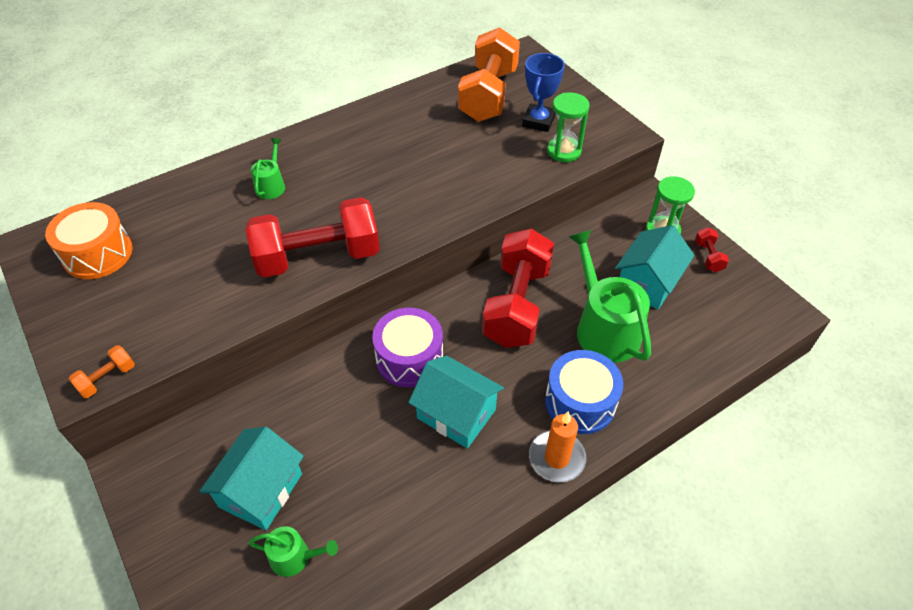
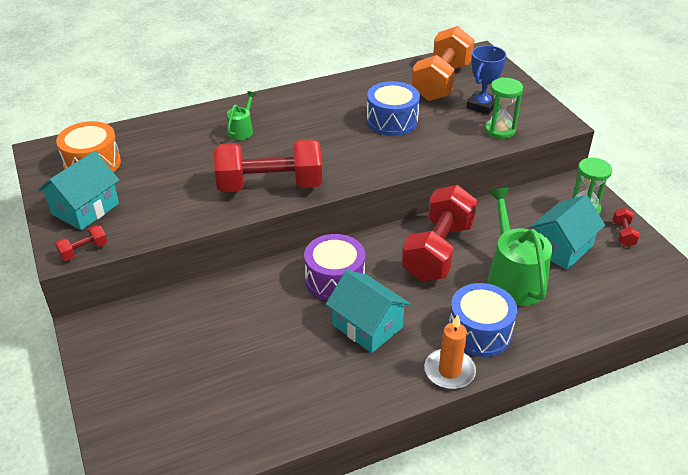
camera: 10 degrees right, 10 degrees down
orange dumbbell [69,346,134,398] -> red dumbbell [55,225,107,261]
turquoise house [199,427,304,530] -> turquoise house moved to [38,151,120,230]
green watering can [248,526,338,577] -> none
none -> blue drum [367,81,420,136]

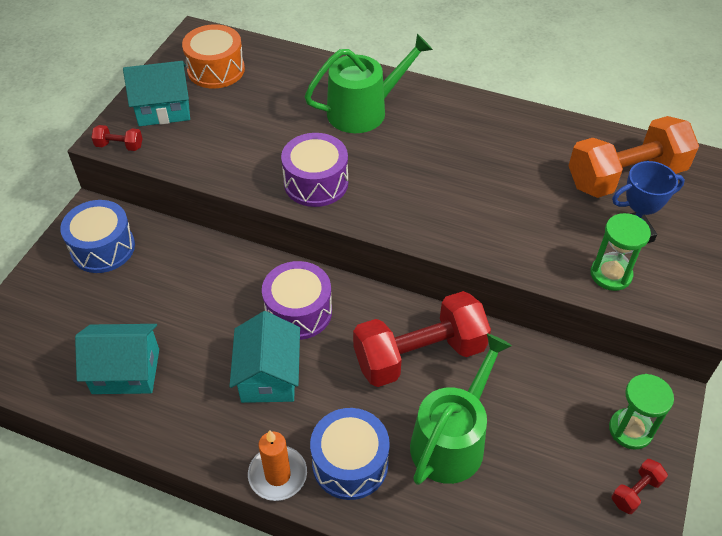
camera: 45 degrees right, 10 degrees up
red dumbbell [214,139,322,192] -> purple drum [281,133,348,207]
green watering can [227,91,256,140] -> green watering can [304,34,433,133], size x2.01
blue drum [367,81,420,136] -> blue drum moved to [60,200,135,273]
turquoise house [530,195,605,270] -> turquoise house moved to [75,324,159,394]

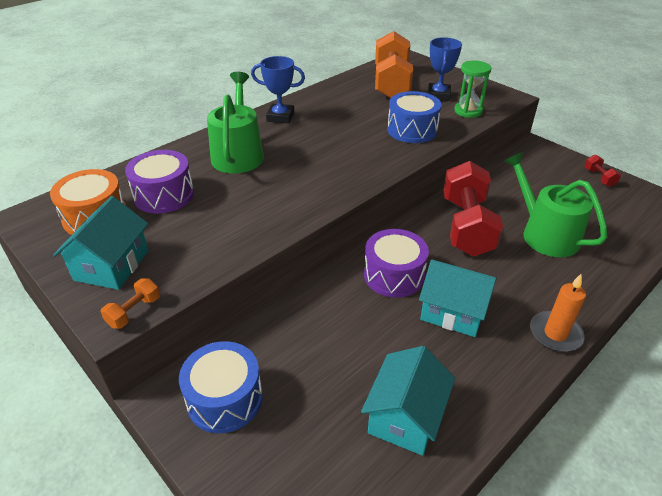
camera: 65 degrees left, 10 degrees down
red dumbbell [91,125,143,151] -> orange dumbbell [100,278,160,329]
purple drum [281,133,348,207] -> purple drum moved to [125,150,194,214]
blue drum [310,408,390,500] -> blue drum moved to [387,91,441,143]
green hourglass [609,374,674,450] -> none
none -> blue trophy [251,56,305,123]

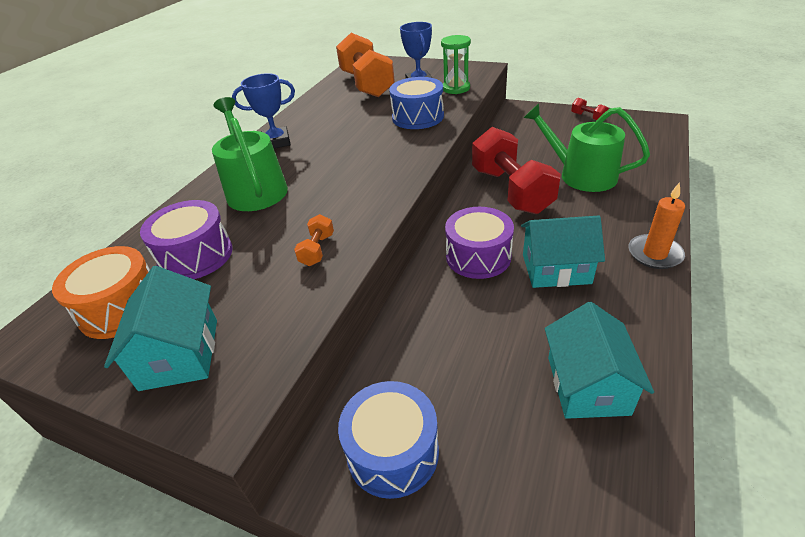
camera: 20 degrees left, 0 degrees up
orange dumbbell [100,278,160,329] -> orange dumbbell moved to [294,214,334,266]

